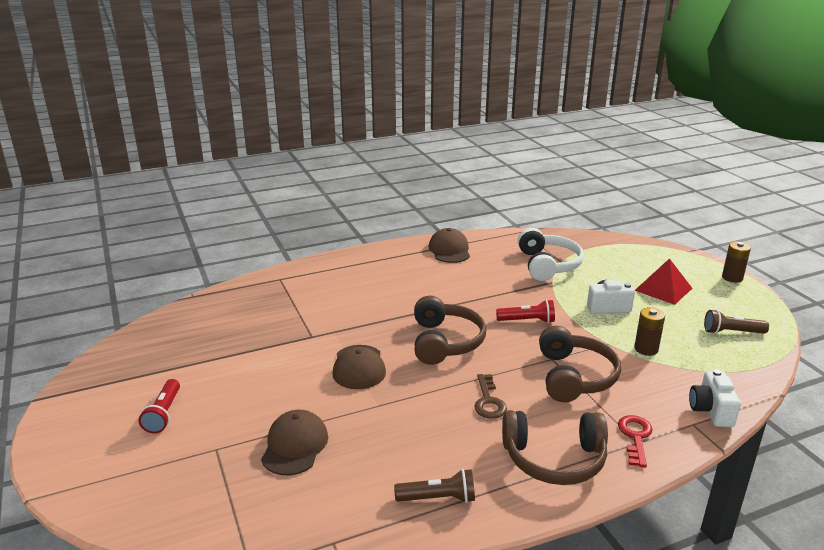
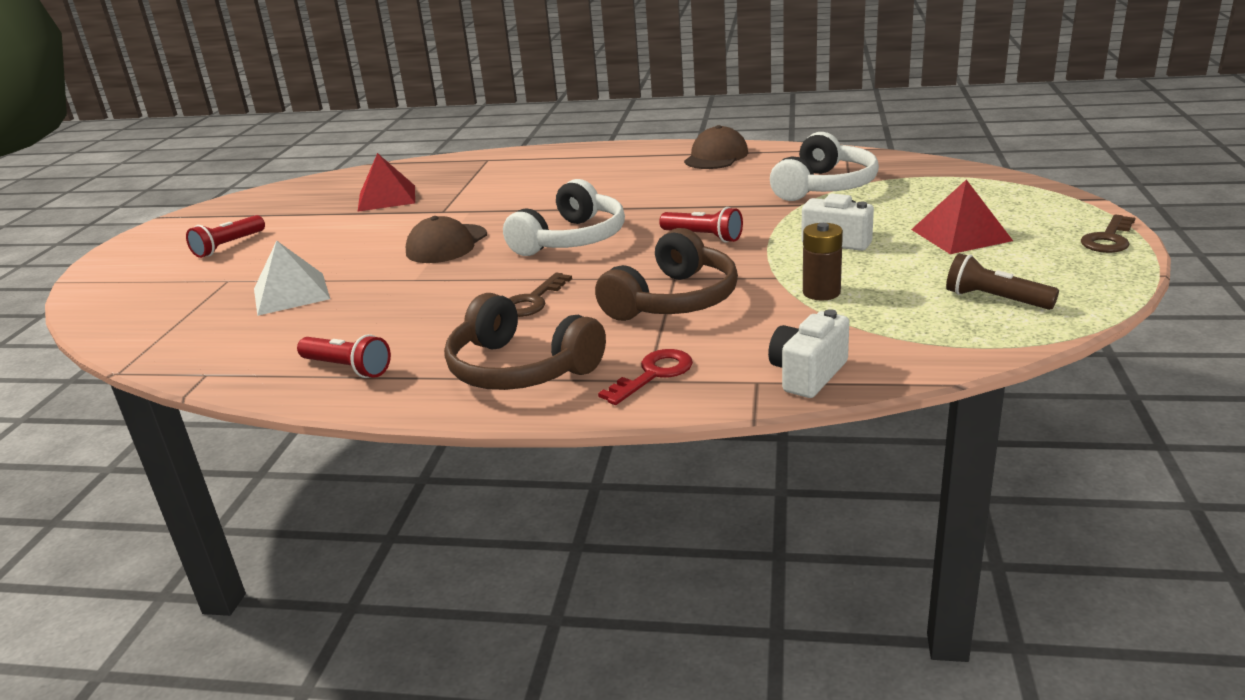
camera: 35 degrees right, 0 degrees up
brown cap [261,410,328,475] -> white pyramid [254,241,330,316]
brown flashlight [394,469,475,503] -> red flashlight [297,334,391,378]
brown headphones [414,296,486,365] -> white headphones [503,179,625,256]
brown battery [722,241,751,283] -> brown key [1081,214,1135,253]
none -> red pyramid [357,153,415,212]

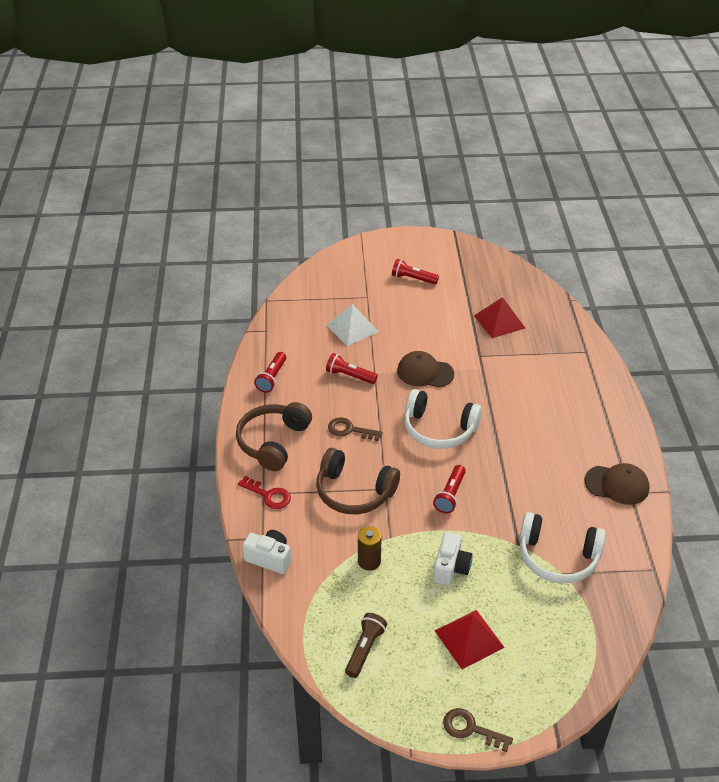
camera: 75 degrees right, 15 degrees up
none -> red flashlight [326,353,378,384]

